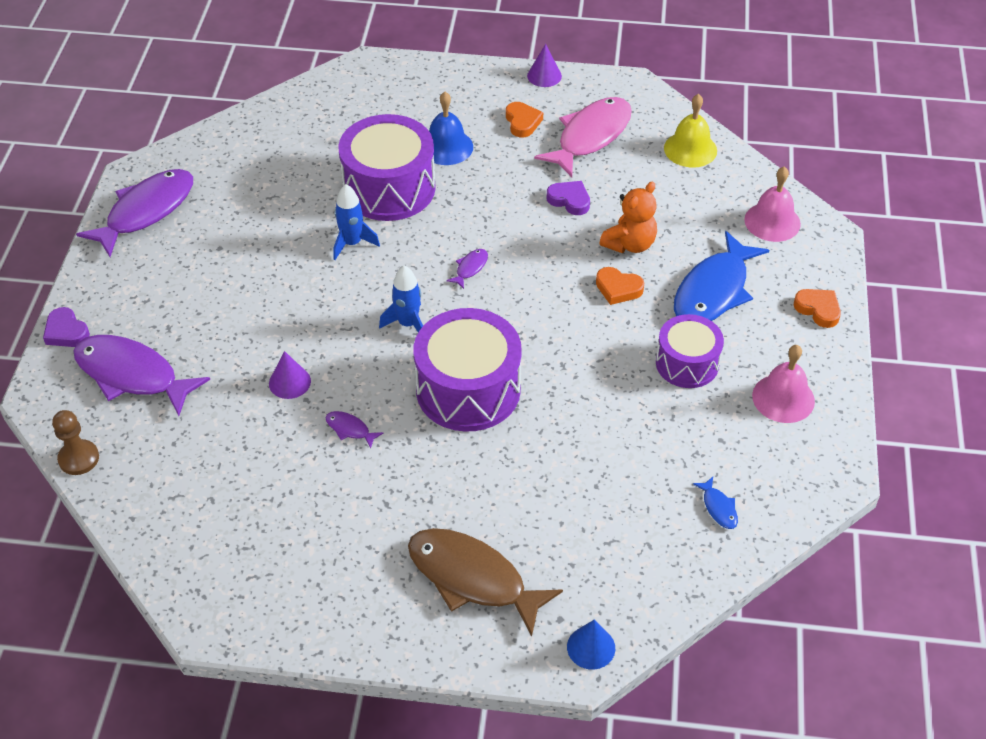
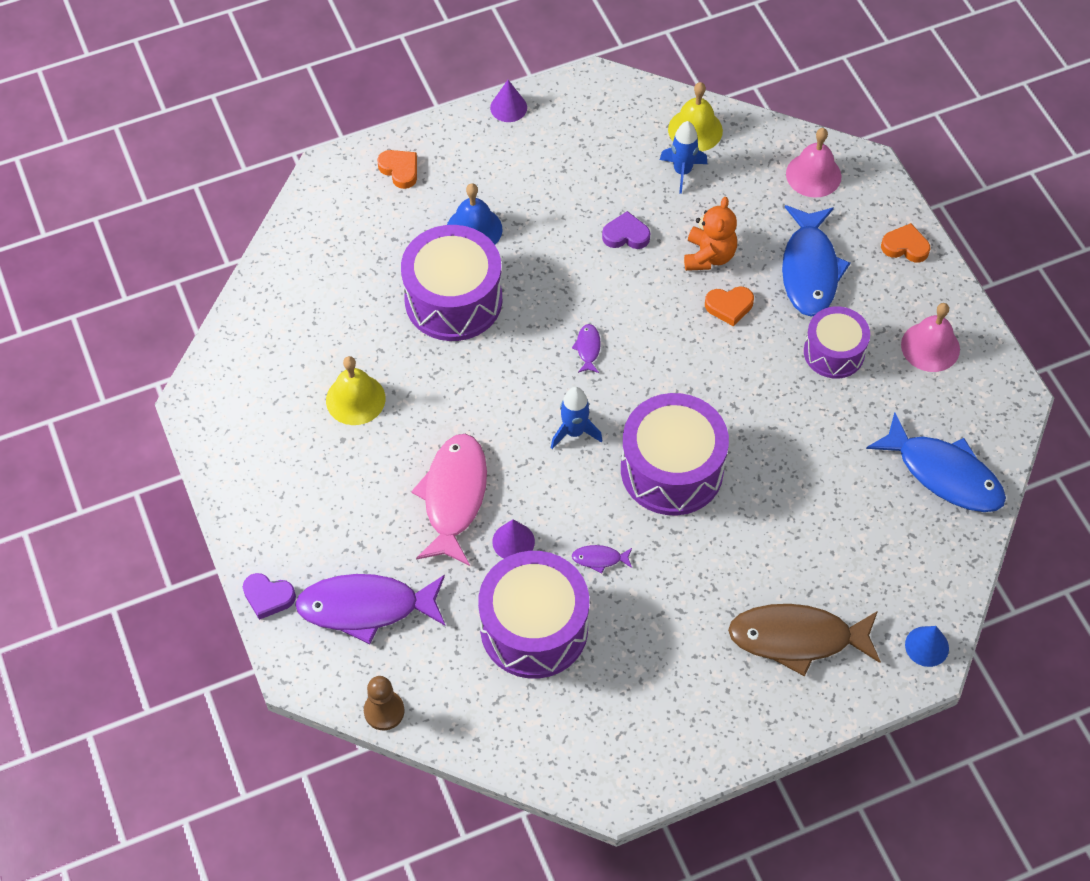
camera: 30 degrees left, 10 degrees up
purple fish [76,169,193,257] -> none
blue rocket [333,184,380,260] -> blue rocket moved to [660,121,707,194]
orange heart [506,102,543,137] -> orange heart moved to [377,150,417,189]
pink fish [534,97,632,177] -> pink fish moved to [411,434,487,566]
blue fish [693,477,738,529] -> blue fish [866,412,1006,512], size x2.43
none -> yellow bell [326,356,385,425]
none -> purple drum [478,551,589,679]

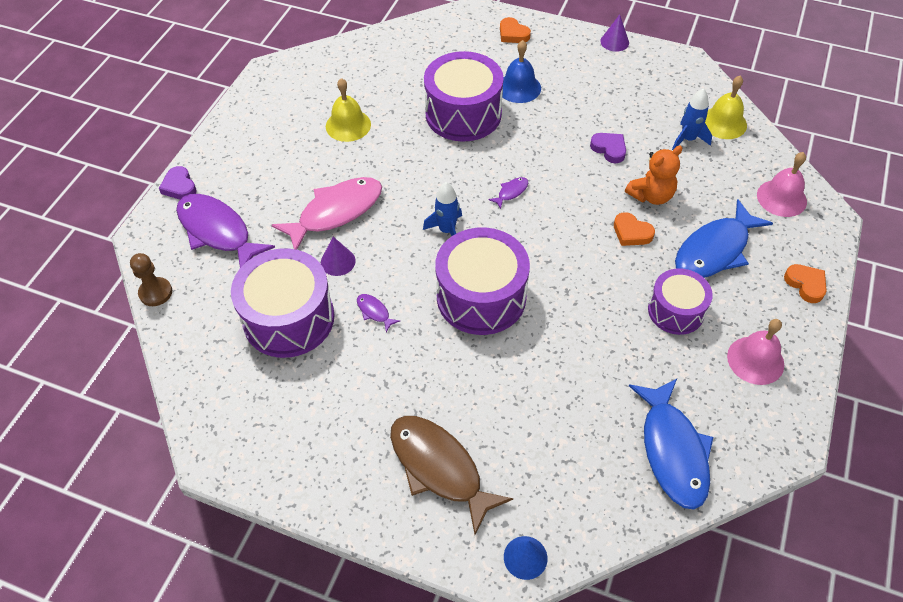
camera: 45 degrees right, 5 degrees down
orange heart [377,150,417,189] -> orange heart turned 135 degrees clockwise [500,17,531,43]

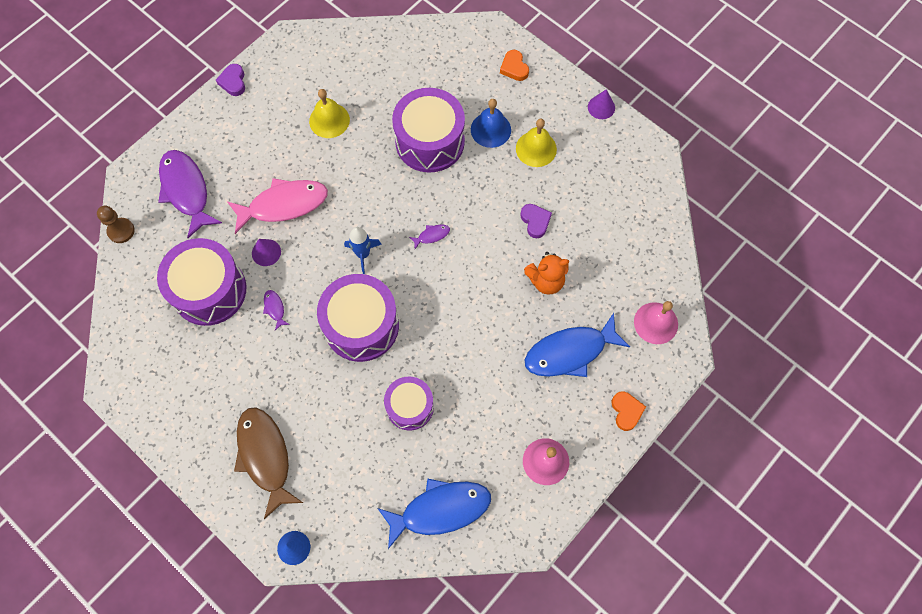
camera: 20 degrees right, 15 degrees up
purple heart [159,166,197,200] -> purple heart moved to [216,64,245,96]
orange heart [614,212,655,246] -> none
blue fish [629,379,714,510] -> blue fish turned 120 degrees counterclockwise [377,479,491,549]
purple drum [648,268,713,335] -> purple drum moved to [384,377,434,431]
blue rocket [672,88,712,150] -> none
yellow bell [705,76,747,139] -> yellow bell moved to [516,119,557,167]

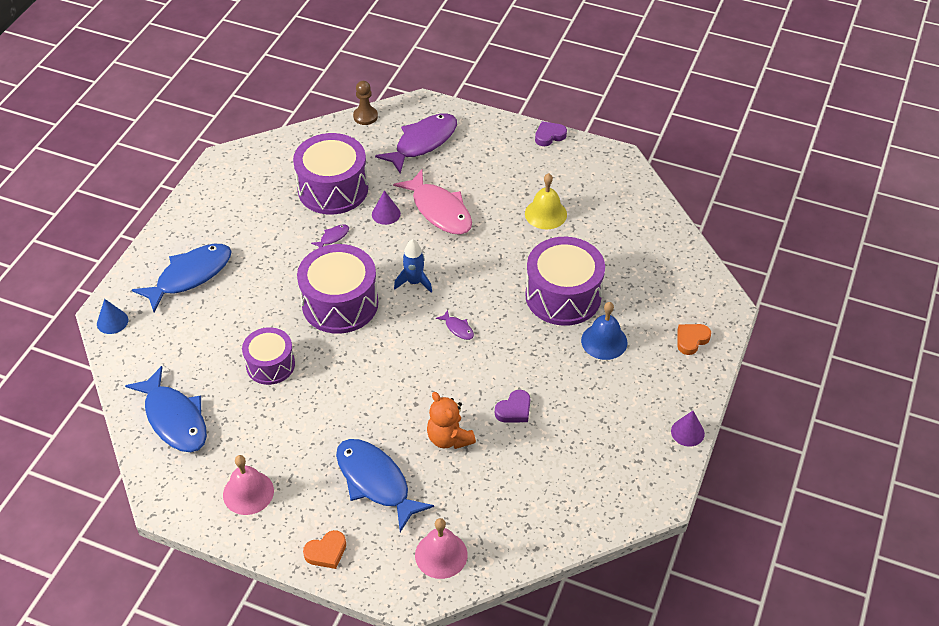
camera: 70 degrees right, 20 degrees down
brown fish [234,407,303,519] -> blue fish [132,244,232,312]
yellow bell [516,119,557,167] -> none

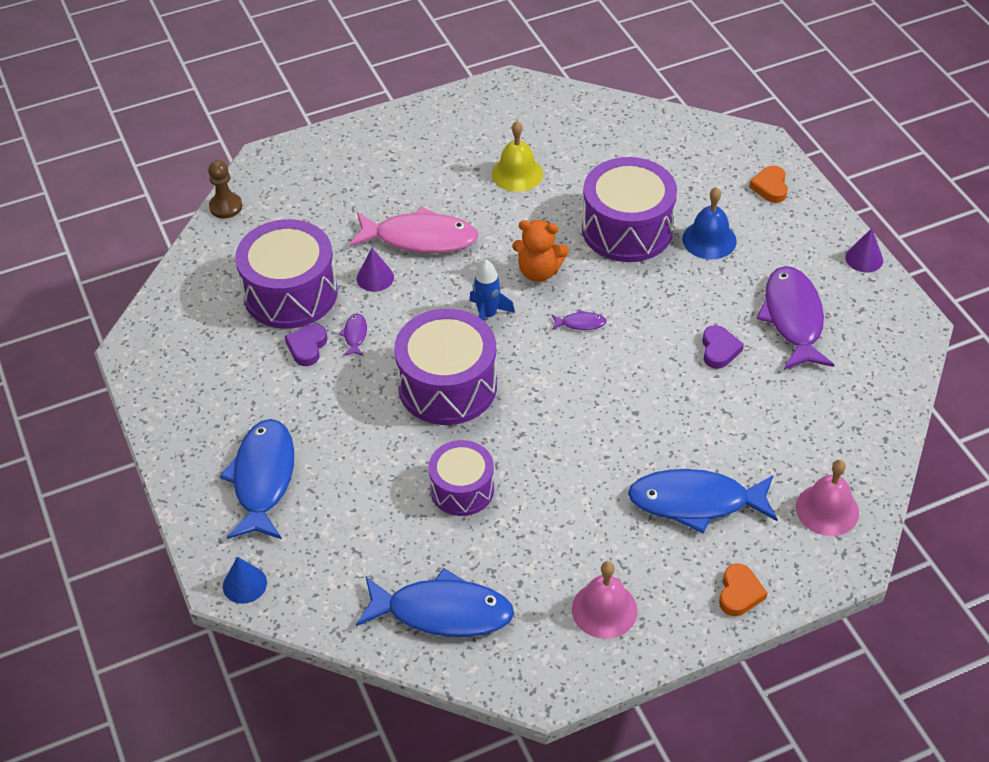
camera: 45 degrees left, 0 degrees up
purple fish [375,113,457,174] -> purple fish moved to [756,266,834,370]
orange teddy bear [427,392,476,449] -> orange teddy bear moved to [512,220,569,282]
purple heart [535,121,567,146] -> purple heart moved to [285,324,327,366]

